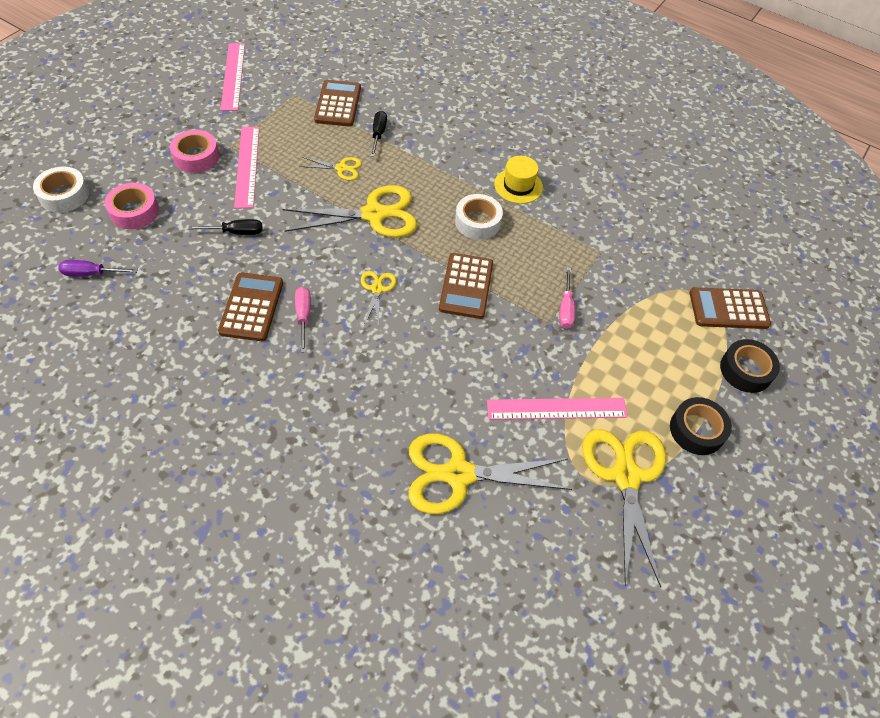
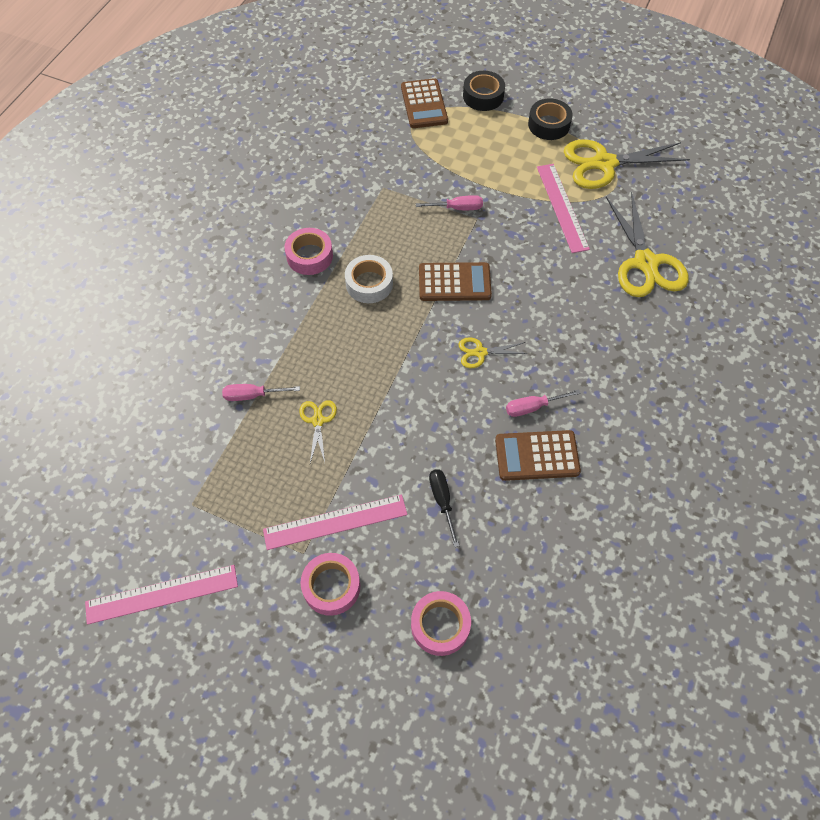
camera: 95 degrees left, 5 degrees up
white tape [33,166,89,213] -> none
purple screwdriver [58,260,138,276] -> none
yellow scissors [282,185,417,238] -> none
brown calculator [314,80,361,127] -> none
black screwdriver [370,111,387,157] -> pink screwdriver [222,384,300,401]
yellow hat [494,156,543,204] -> pink tape [285,228,333,275]

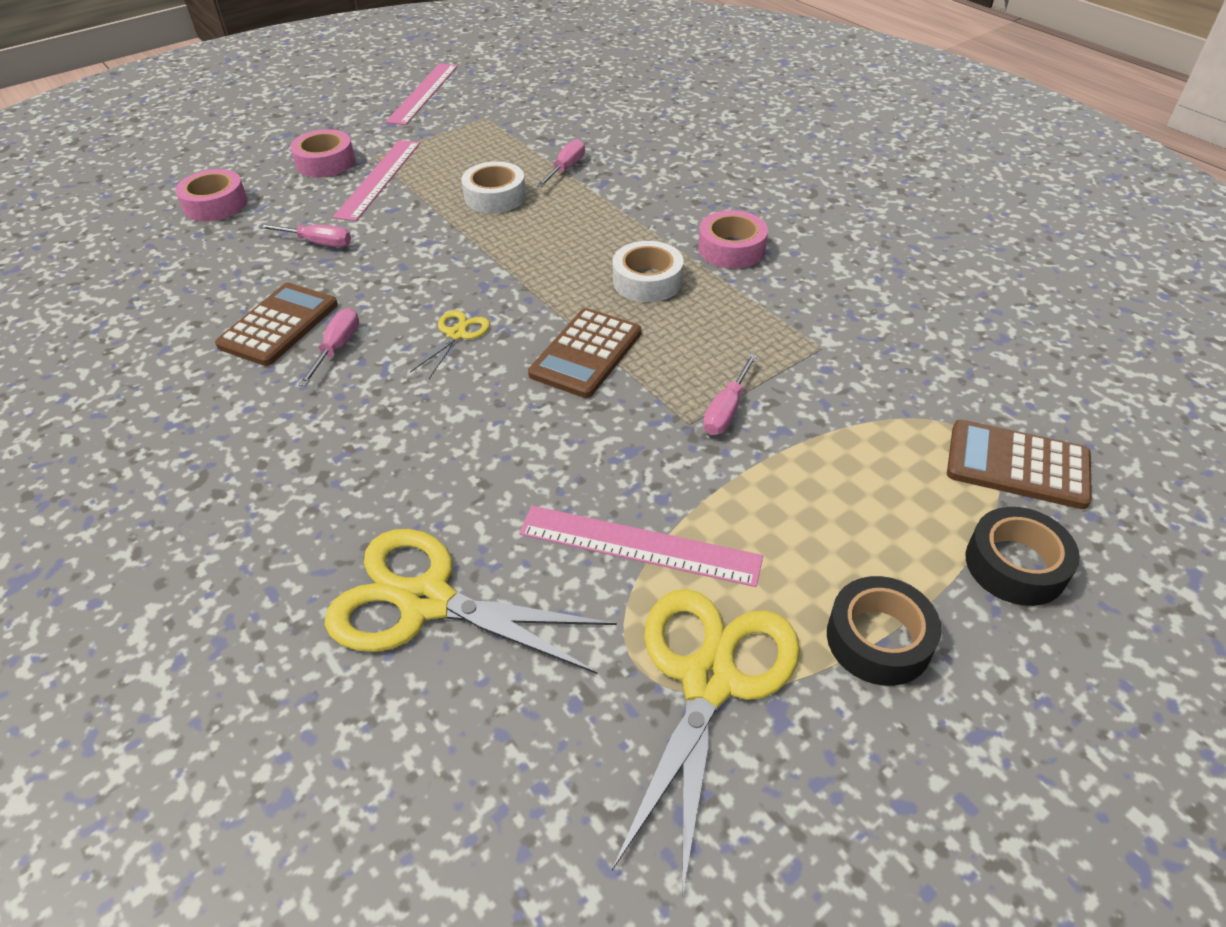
camera: 120 degrees right, 15 degrees down
yellow scissors [299,400,337,463] -> white tape [461,161,526,213]
black screwdriver [429,469,459,547] -> pink screwdriver [258,224,351,247]

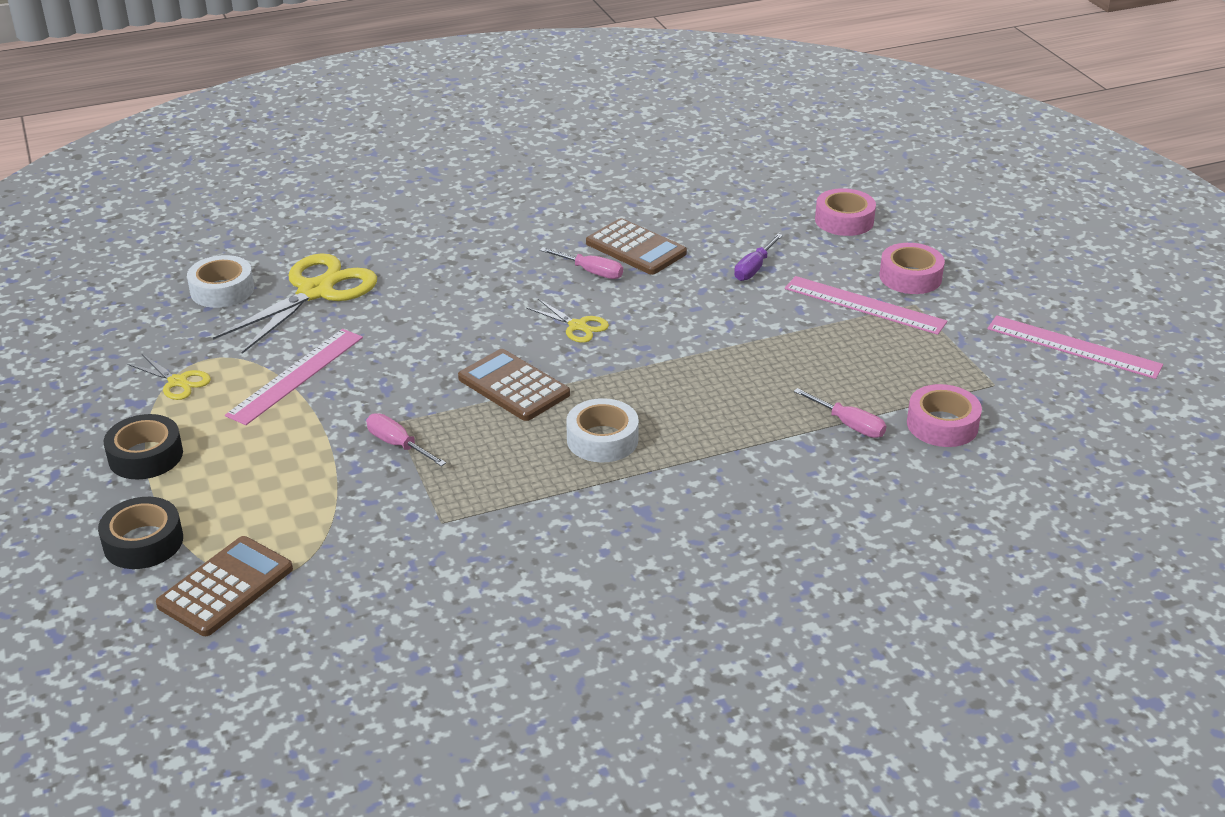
camera: 105 degrees right, 10 degrees down
pink screwdriver [258,224,351,247] -> purple screwdriver [734,234,783,281]
white tape [461,161,526,213] -> white tape moved to [187,255,254,308]
yellow scissors [612,589,800,892] -> yellow scissors [127,354,211,400], size x0.48
pink tape [698,210,768,269] -> pink tape moved to [907,384,982,447]

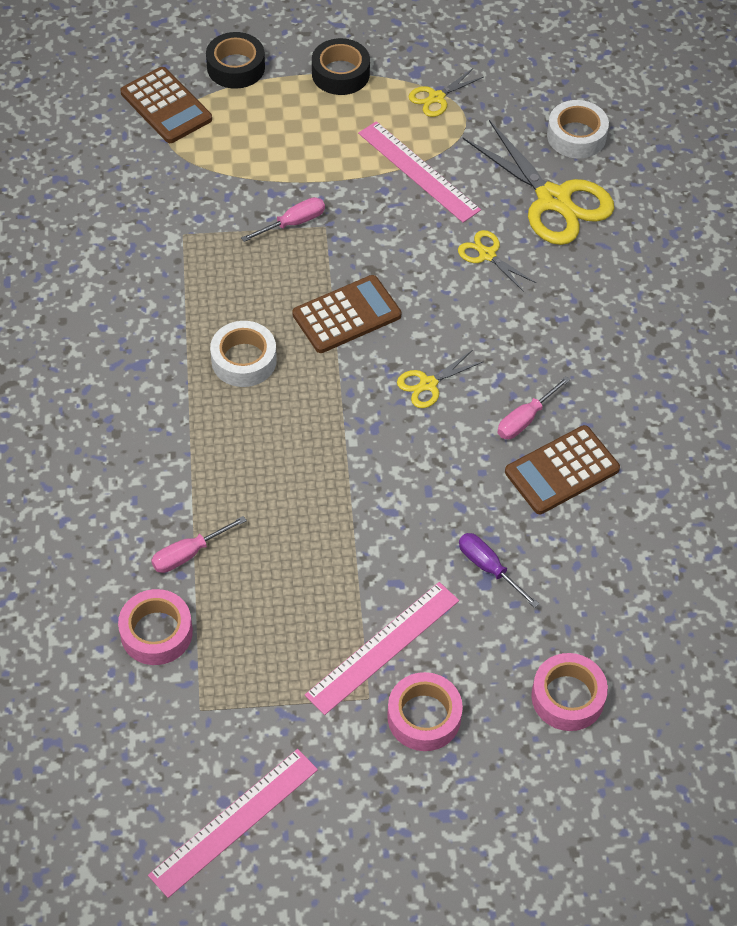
camera: 105 degrees right, 20 degrees up
none -> yellow scissors [458,230,536,292]

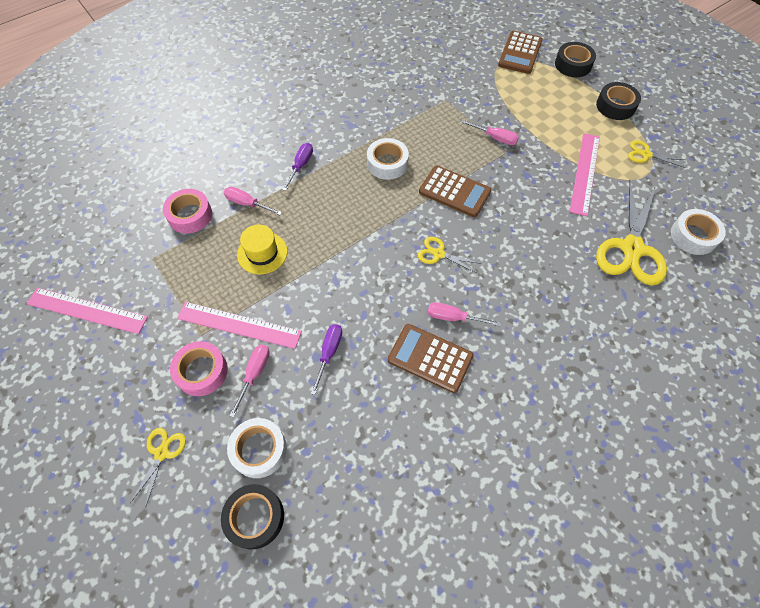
camera: 60 degrees right, 5 degrees up
yellow scissors [458,230,536,292] -> yellow scissors moved to [130,428,186,508]
pink tape [531,653,608,731] -> white tape [227,418,287,478]
none -> black tape [221,484,284,549]
none -> pink screwdriver [229,345,270,417]
none -> yellow hat [237,225,287,274]
none -> purple screwdriver [282,143,313,191]

